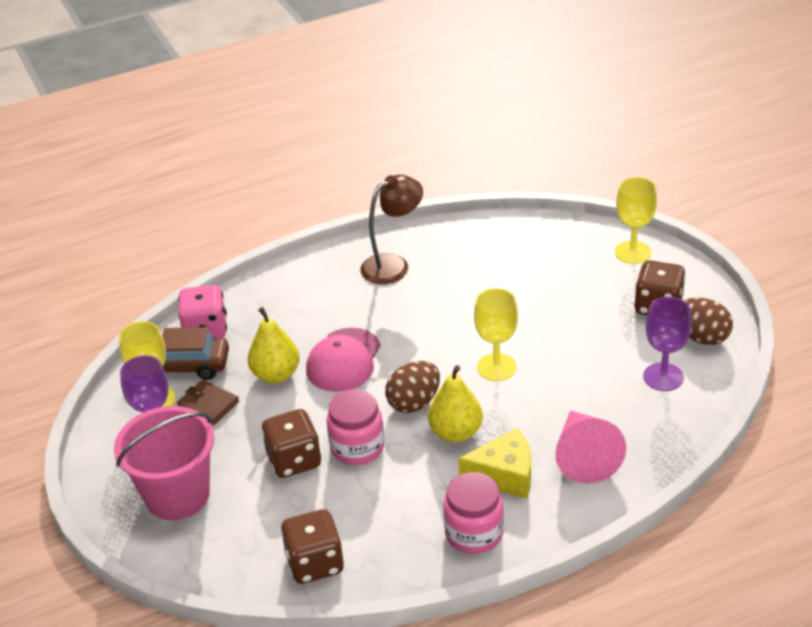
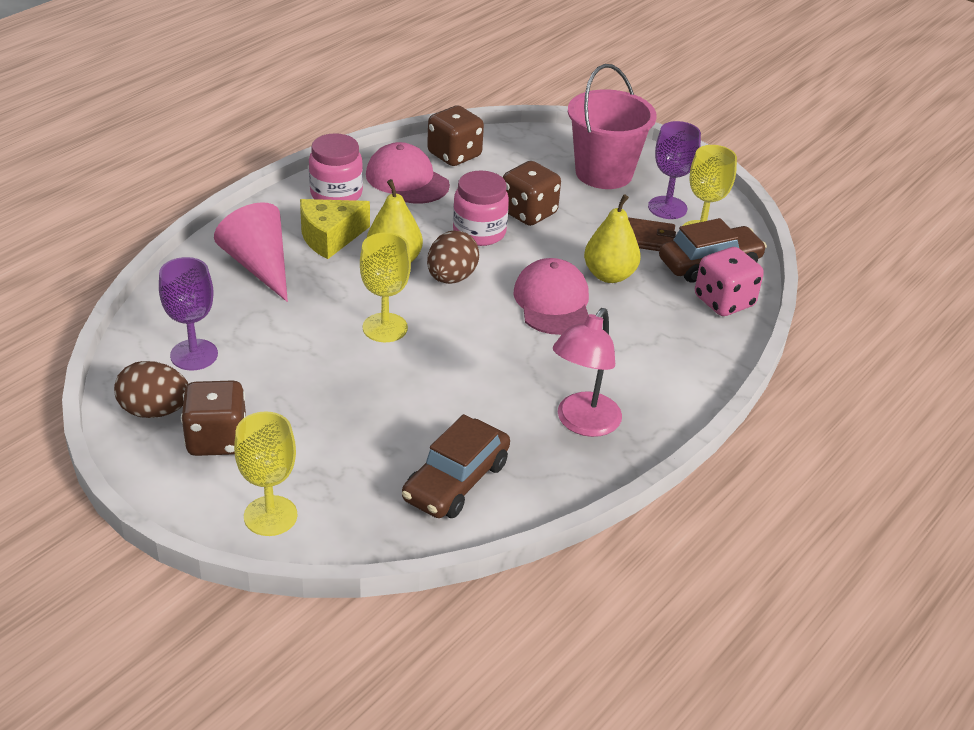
camera: 150 degrees right, 0 degrees up
brown lamp [360,174,423,284] -> pink lamp [553,308,622,437]
none -> pink cap [366,142,450,204]
none -> brown car [402,414,510,518]

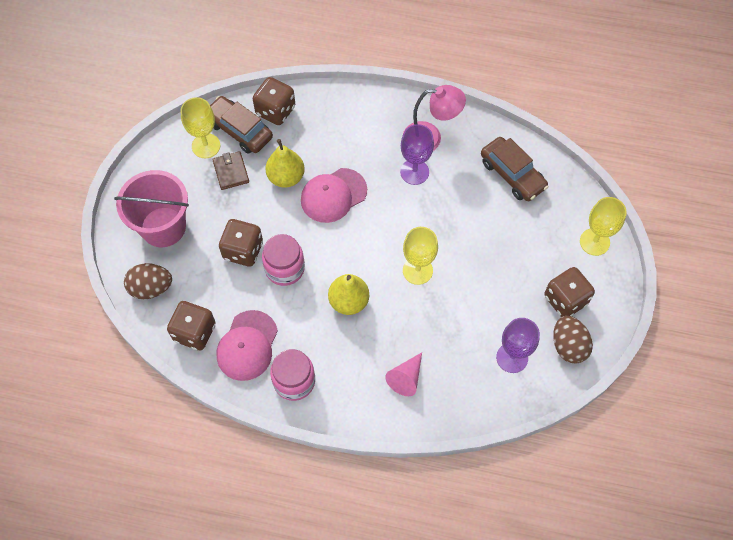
camera: 115 degrees left, 25 degrees up
pink cone [214,202,288,302] -> pink cone [385,352,422,396], size x0.65
yellow cheese [300,199,370,259] -> none
brown car [402,414,510,518] -> brown car turned 45 degrees clockwise [481,137,549,201]
brown egg [427,230,479,284] -> brown egg moved to [124,263,172,299]
purple goblet [648,121,701,219] -> purple goblet moved to [400,124,434,185]
pink dice [695,247,764,316] -> brown dice [253,77,295,125]

